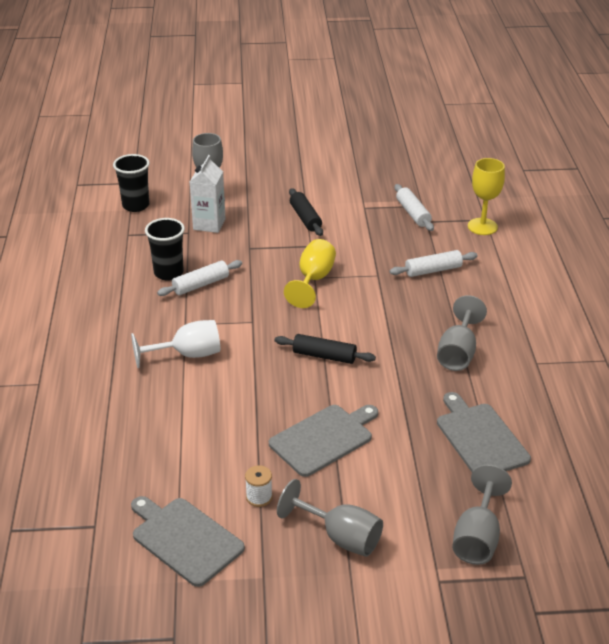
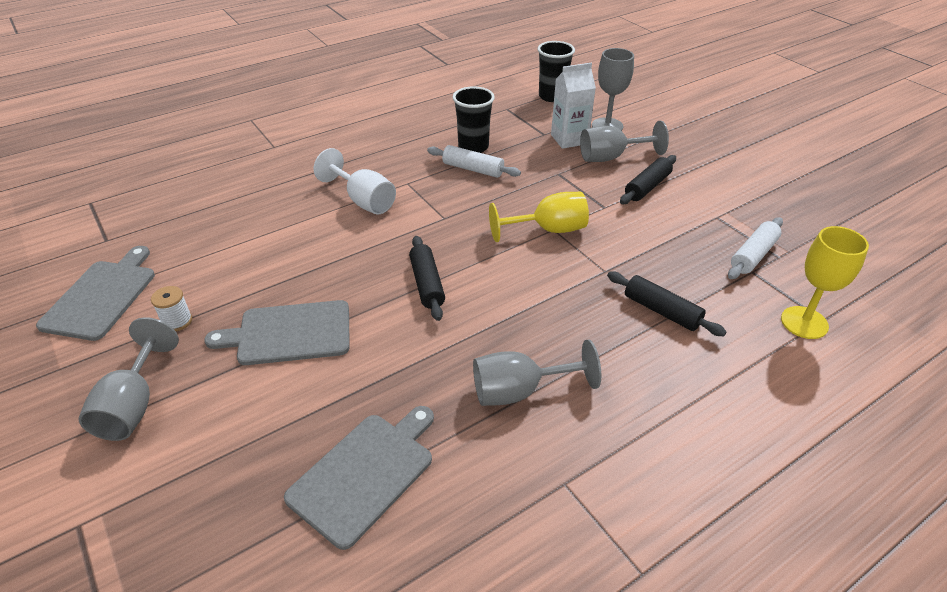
camera: 60 degrees right, 5 degrees up
grey cutting board [269,405,378,477] -> grey cutting board turned 150 degrees clockwise [204,300,350,365]
white rolling pin [390,250,478,277] -> black rolling pin [607,271,726,336]
grey goblet [452,465,512,565] -> grey goblet moved to [580,121,669,162]

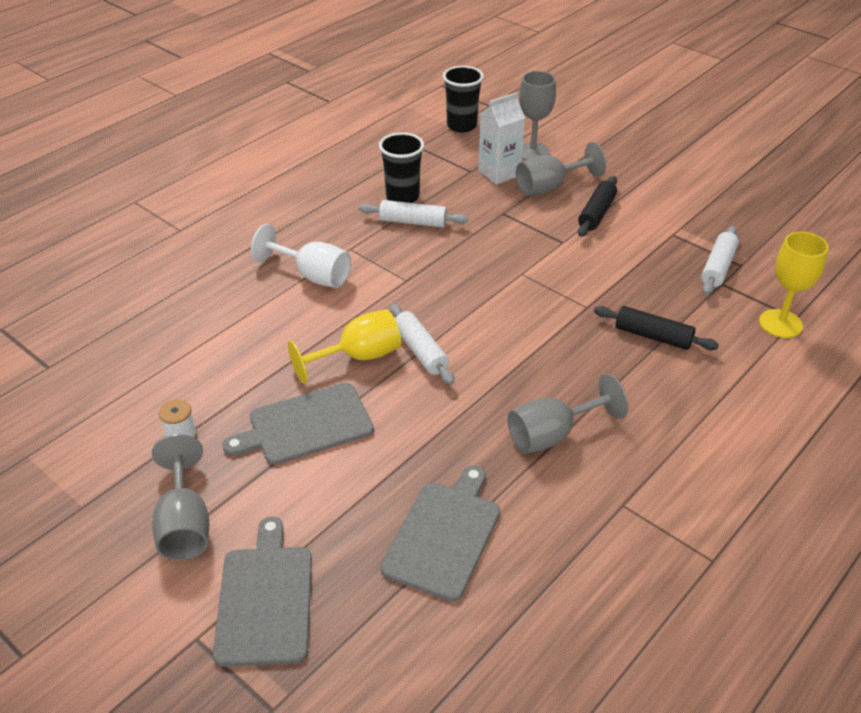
camera: 15 degrees left, 0 degrees up
grey cutting board [36,246,155,341] -> grey cutting board moved to [213,517,312,667]
black rolling pin [409,236,445,321] -> white rolling pin [390,304,454,384]
yellow goblet [489,192,589,242] -> yellow goblet moved to [288,309,401,384]

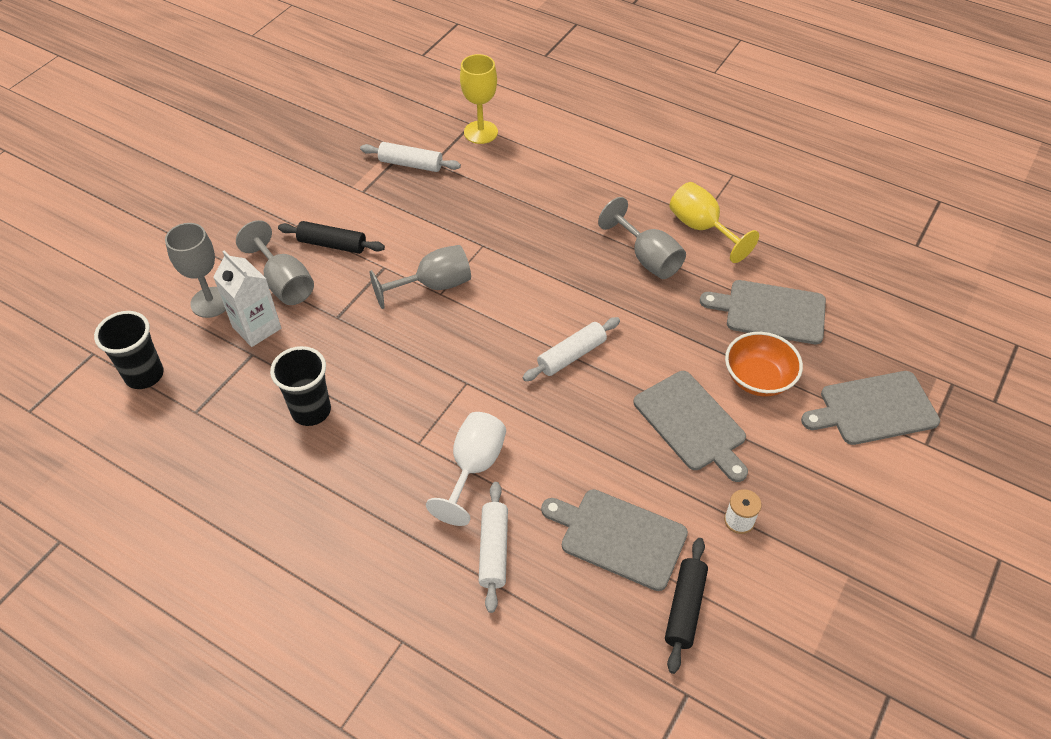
camera: 100 degrees left, 10 degrees up
grey goblet [152,434,209,560] -> grey goblet moved to [370,245,471,309]
yellow goblet [288,309,401,384] -> yellow goblet moved to [670,182,759,263]
white rolling pin [359,200,468,228] -> white rolling pin moved to [479,482,508,613]
black rolling pin [594,306,719,350] -> black rolling pin moved to [665,538,708,674]
none -> grey cutting board [541,489,688,591]
none -> orange bowl [725,332,803,397]

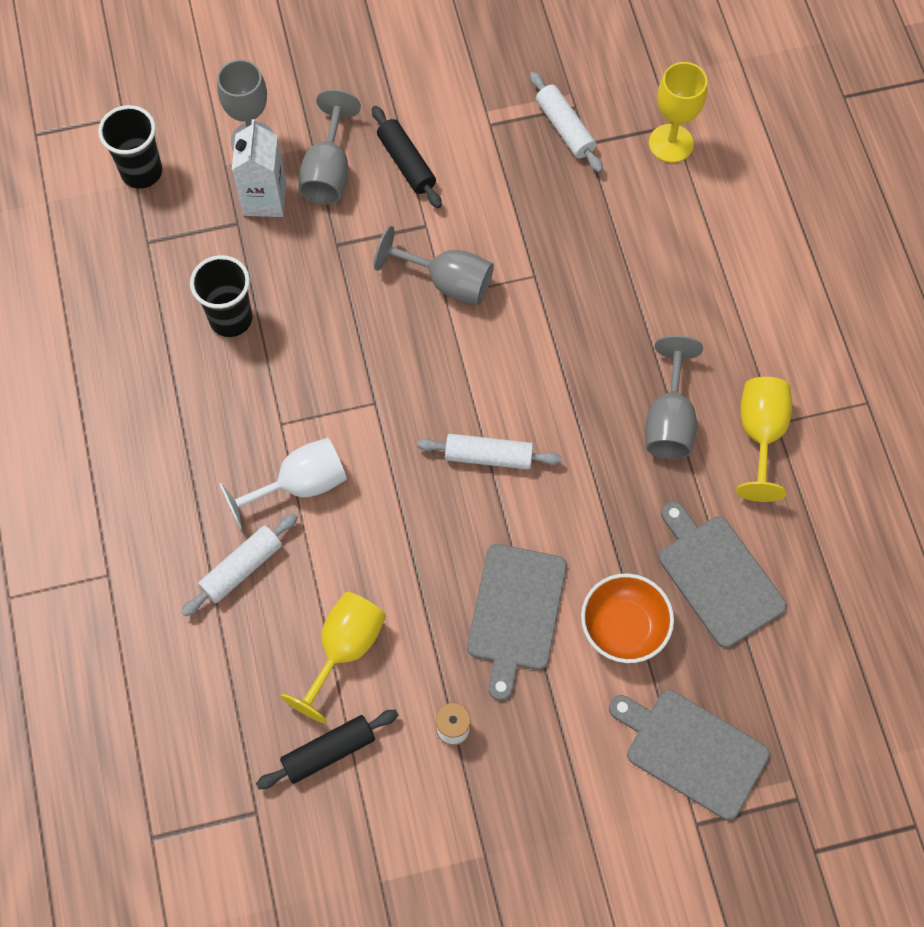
camera: 45 degrees right, 15 degrees up
grey cutting board [541,489,688,591] -> yellow goblet [280,592,386,723]

